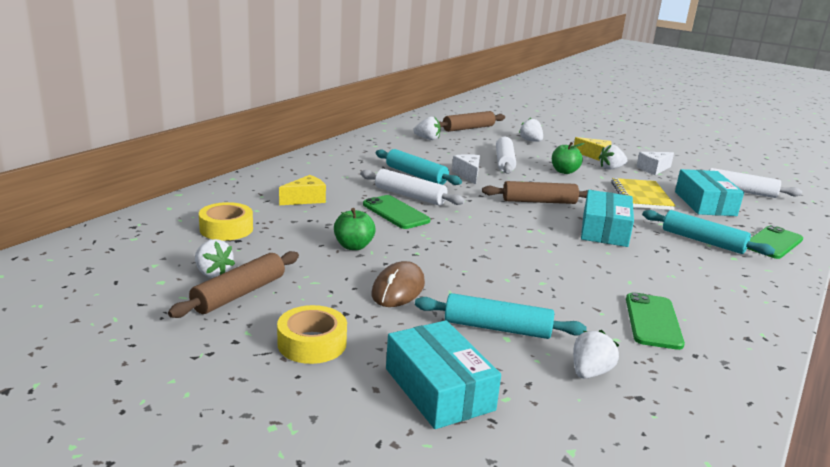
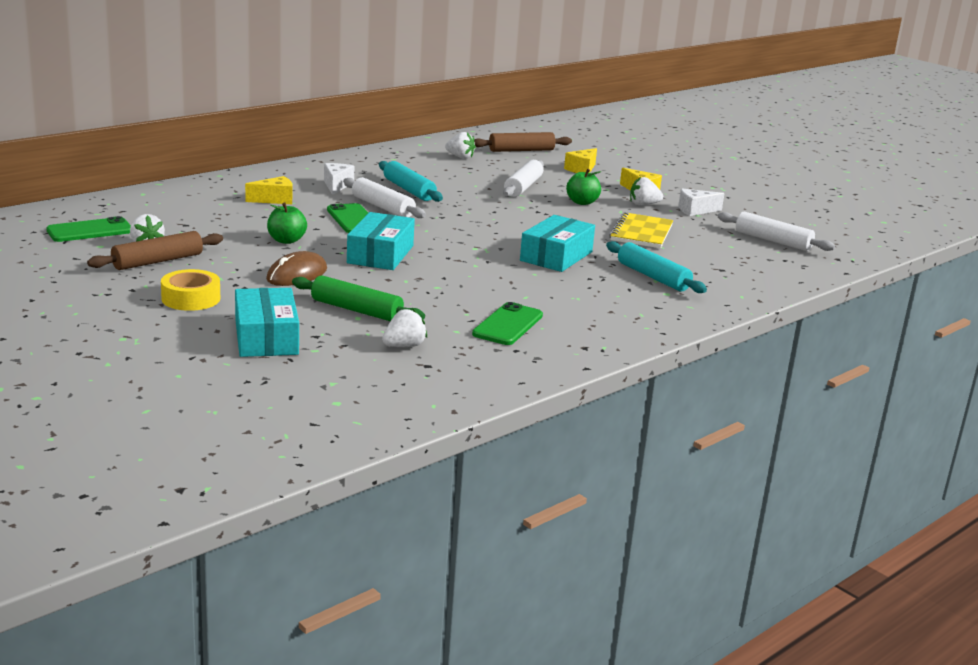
camera: 15 degrees right, 0 degrees up
yellow tape [199,202,253,241] -> none
turquoise rolling pin [415,293,587,339] -> green rolling pin [292,275,425,321]
white cheese [452,154,480,184] -> white cheese moved to [324,163,354,195]
brown rolling pin [482,181,588,204] -> none
white strawberry [519,118,543,141] -> yellow cheese [564,148,597,173]
turquoise box [675,169,744,216] -> turquoise box moved to [347,212,415,270]
green phone [747,225,803,259] -> green phone moved to [46,216,131,242]

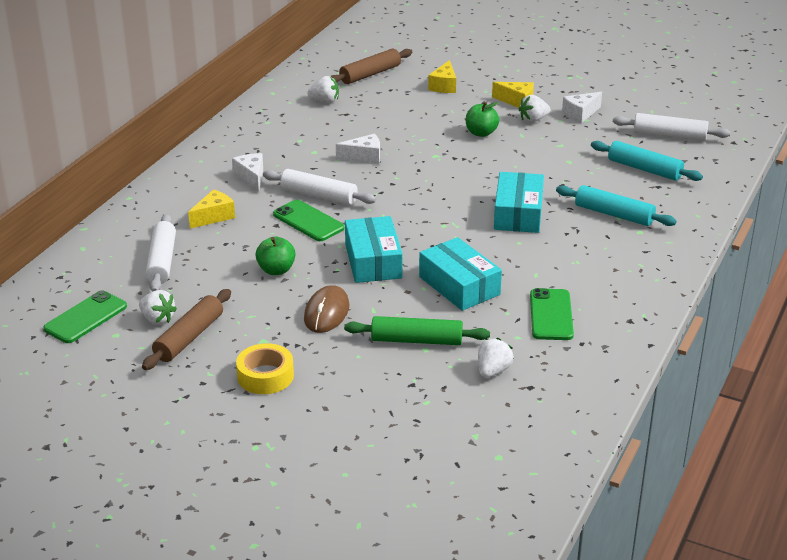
camera: 20 degrees left, 10 degrees up
turquoise box [235,288,299,357] -> turquoise box moved to [419,237,502,311]
turquoise rolling pin [379,161,443,202] -> turquoise rolling pin moved to [591,141,703,181]
white rolling pin [503,160,544,197] -> white rolling pin moved to [146,214,176,292]
yellow notebook [609,212,673,248] -> none
none -> white cheese [336,134,380,164]

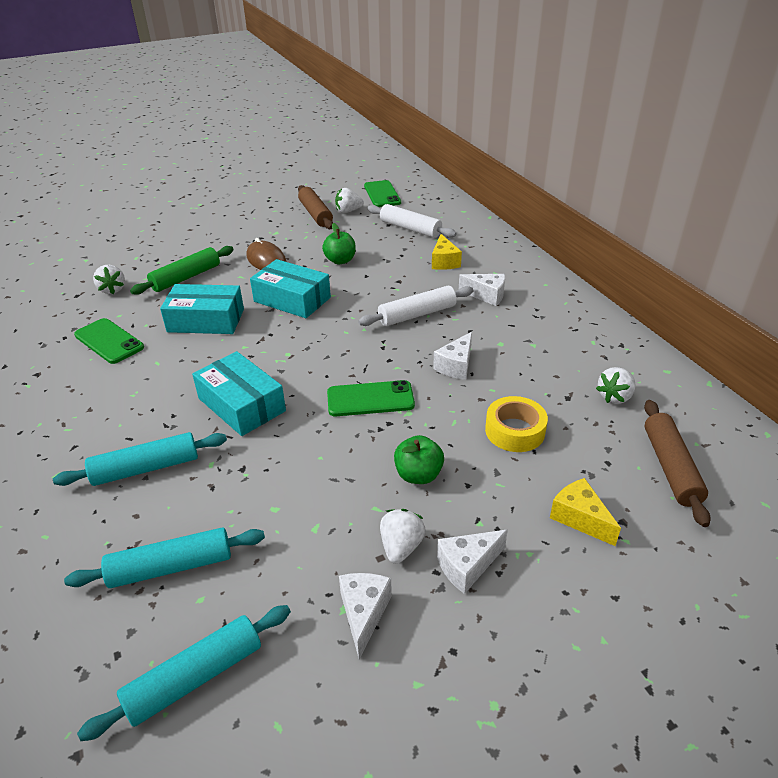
camera: 130 degrees right, 5 degrees up
yellow tape [236,343,294,394] -> yellow tape moved to [485,396,548,452]
green phone [273,200,345,241] -> green phone moved to [327,380,415,416]
yellow cheese [492,82,534,108] -> white cheese [437,529,508,594]
white rolling pin [613,113,730,141] -> turquoise rolling pin [77,605,291,741]

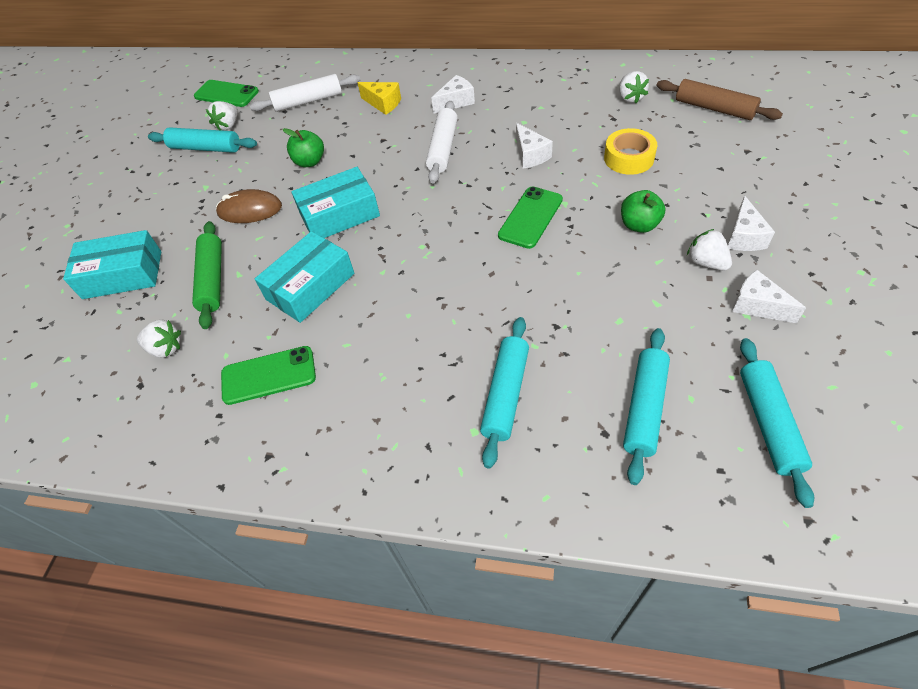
camera: 50 degrees left, 15 degrees up
turquoise box [192,351,286,436] -> turquoise box moved to [63,230,161,299]
brown rolling pin [298,185,333,229] -> turquoise rolling pin [148,127,257,153]
yellow cheese [550,478,621,546] -> none

